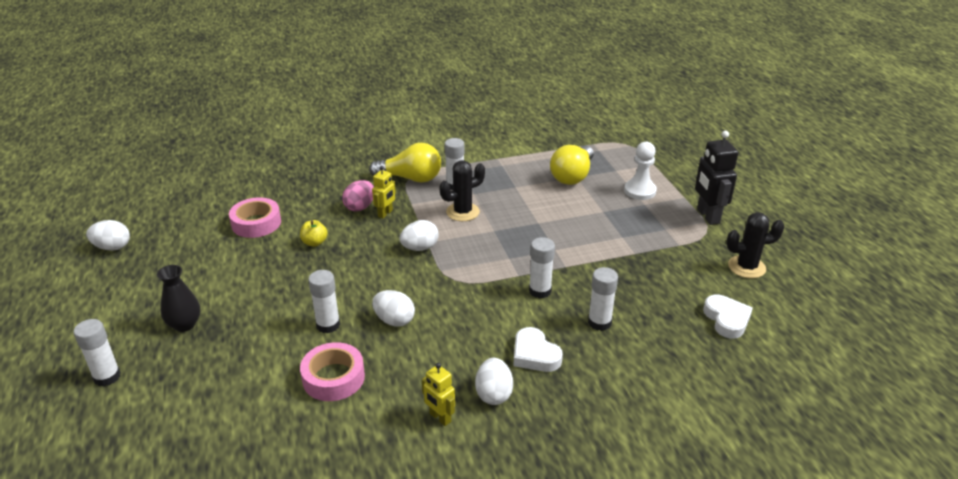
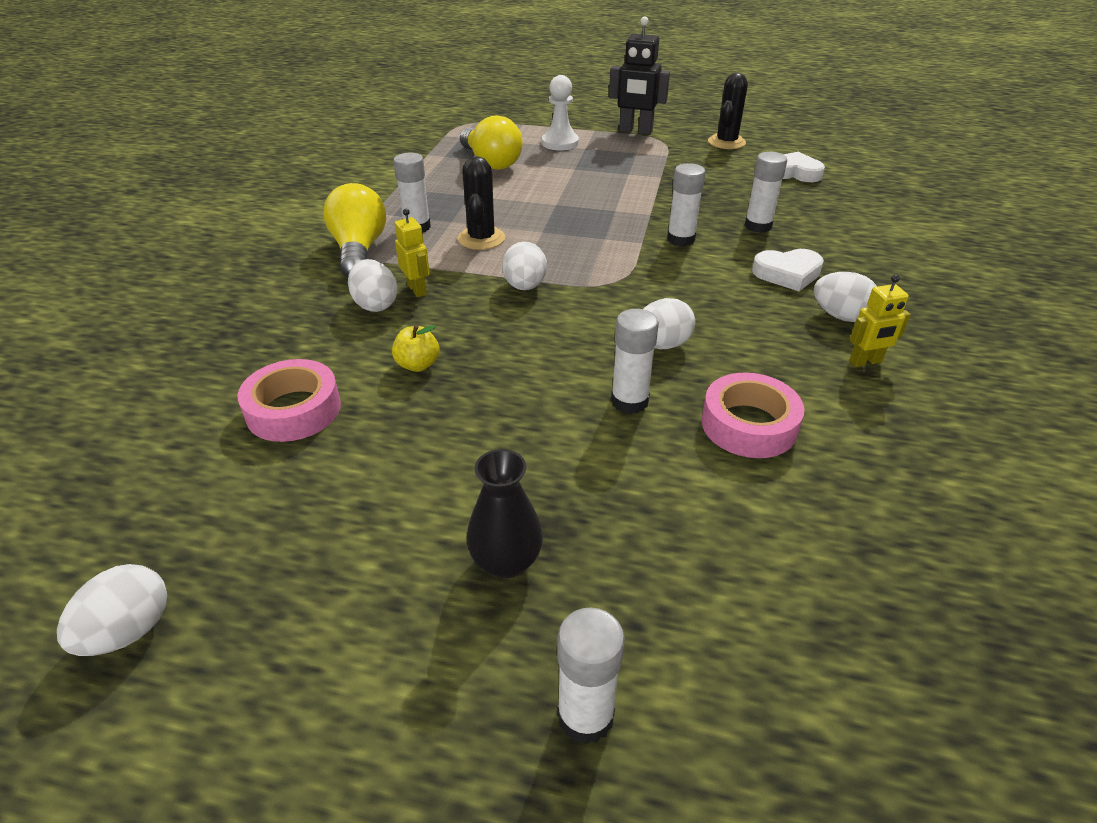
camera: 60 degrees left, 5 degrees up
pink egg [342,180,374,212] -> white egg [348,259,398,312]
yellow light bulb [369,143,441,183] -> yellow light bulb turned 45 degrees counterclockwise [323,183,386,277]

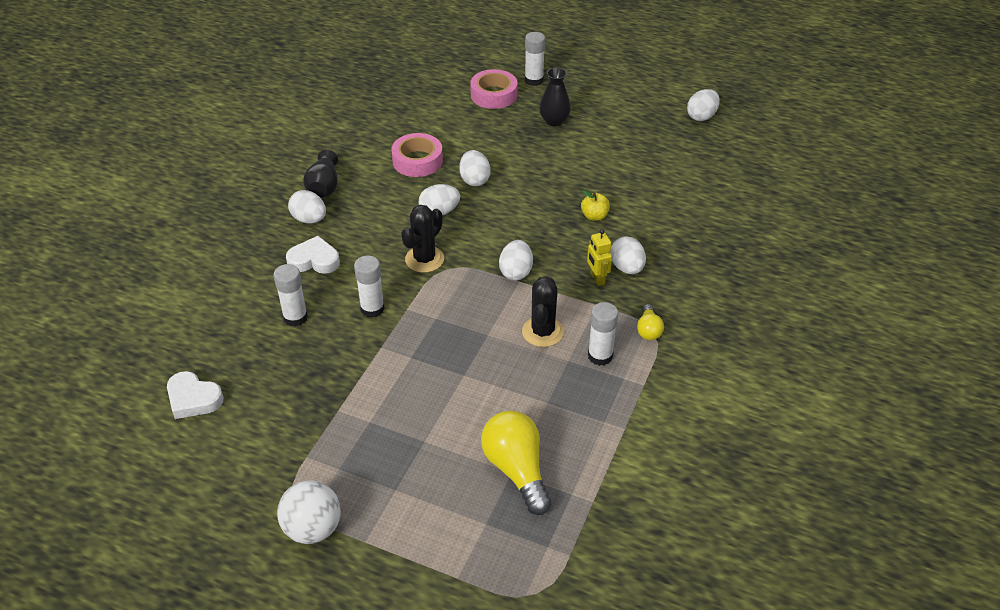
camera: 170 degrees left, 5 degrees up
pink tape [238,359,341,442] -> pink tape moved to [470,69,518,109]
yellow light bulb [323,183,386,277] -> yellow light bulb [637,304,664,340], size x0.51
white pawn [542,75,579,151] -> none
black robot [609,17,670,135] -> white ball [277,480,341,544]
white glue stick [611,309,659,414] -> white egg [460,150,491,186]
black cactus [708,73,748,149] -> black cactus moved to [401,205,444,273]
yellow robot [849,275,911,367] -> black vase [303,150,338,198]

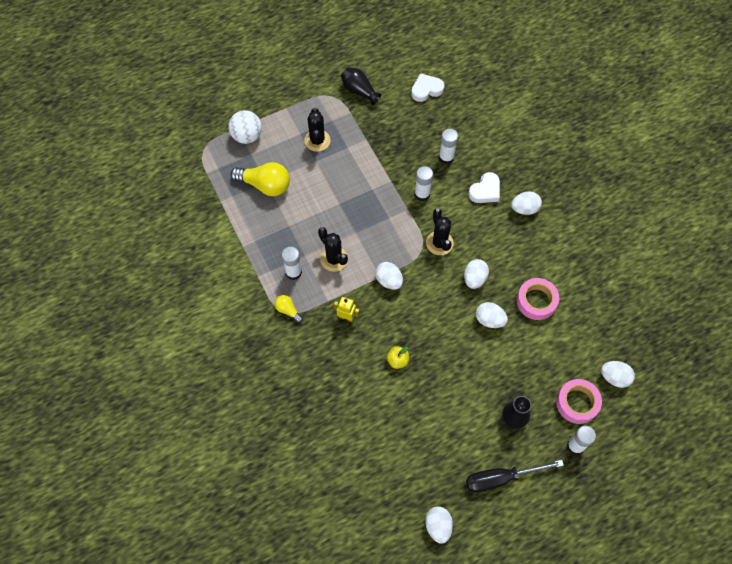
camera: 130 degrees right, 20 degrees up
white ball [277,480,341,544] -> white ball moved to [229,110,262,144]
black vase [303,150,338,198] -> black vase moved to [341,67,382,105]
white egg [610,236,646,274] -> white egg moved to [601,361,635,388]
none -> black cactus [304,108,331,152]
none -> black screwdriver [466,460,564,492]

